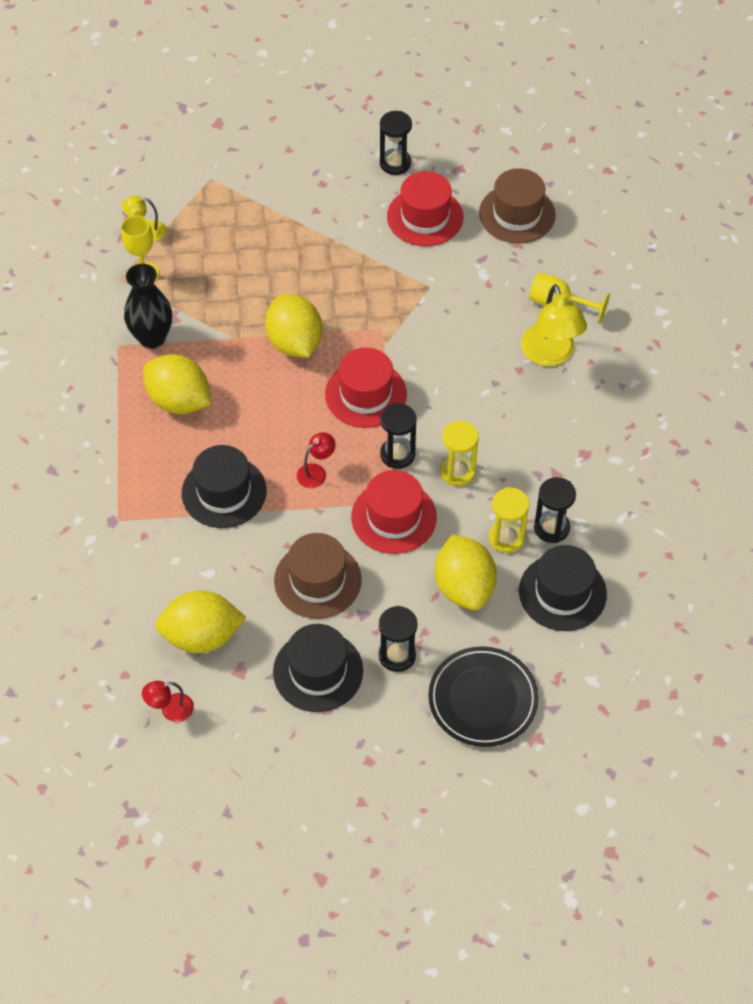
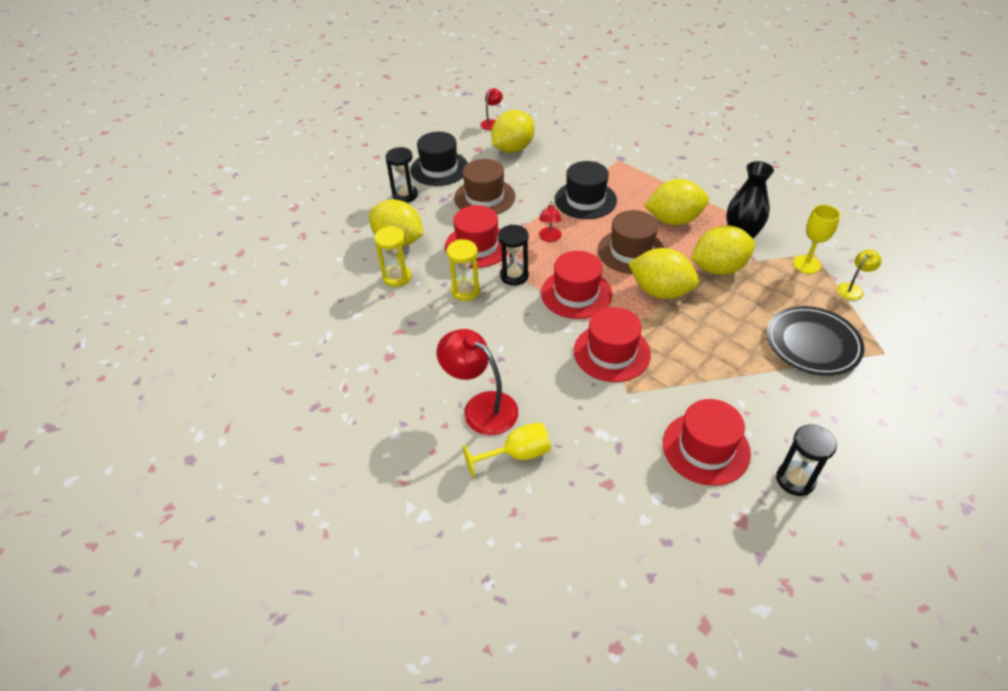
camera: 140 degrees right, 10 degrees down
black plate [428,646,539,747] -> black plate moved to [767,306,864,376]
brown hat [479,168,556,244] -> brown hat moved to [598,210,664,274]
black hat [519,545,607,631] -> none
yellow lamp [521,284,587,366] -> red lamp [437,329,519,435]
black hourglass [534,477,576,543] -> none
none -> red hat [574,307,651,382]
none -> yellow lemon [690,225,755,275]

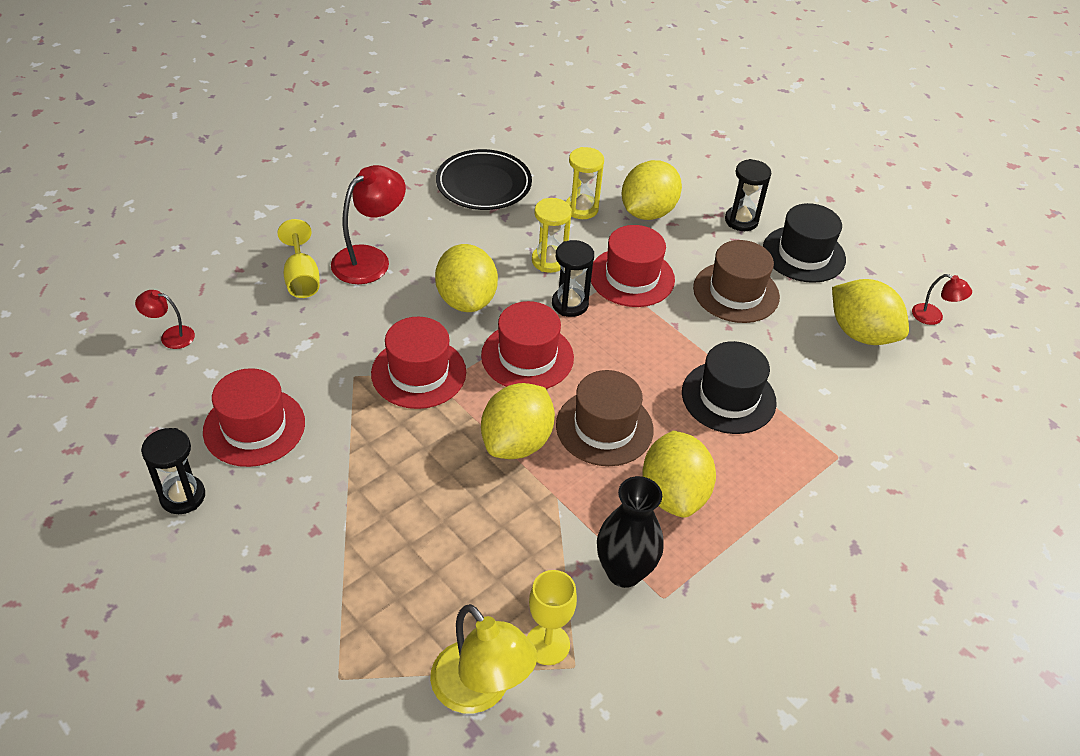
camera: 90 degrees right, 0 degrees up
red lamp [539,202,562,242] -> red lamp moved to [135,290,195,349]
yellow lemon [690,225,755,275] -> yellow lemon moved to [435,244,498,312]
black plate [767,306,864,376] -> black plate moved to [436,149,532,210]
yellow lamp [837,249,882,300] -> yellow lamp [430,604,537,714], size x1.90

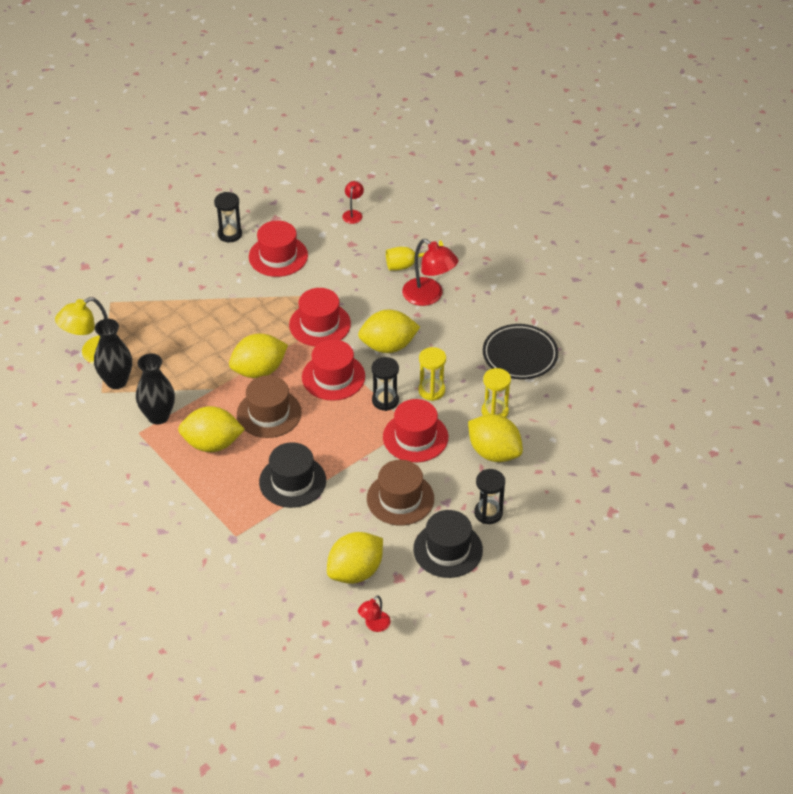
camera: 95 degrees right, 0 degrees up
yellow lemon [481,383,555,459] -> yellow lemon turned 60 degrees counterclockwise [229,334,288,378]
yellow goblet [527,570,577,665] -> black vase [94,319,132,389]

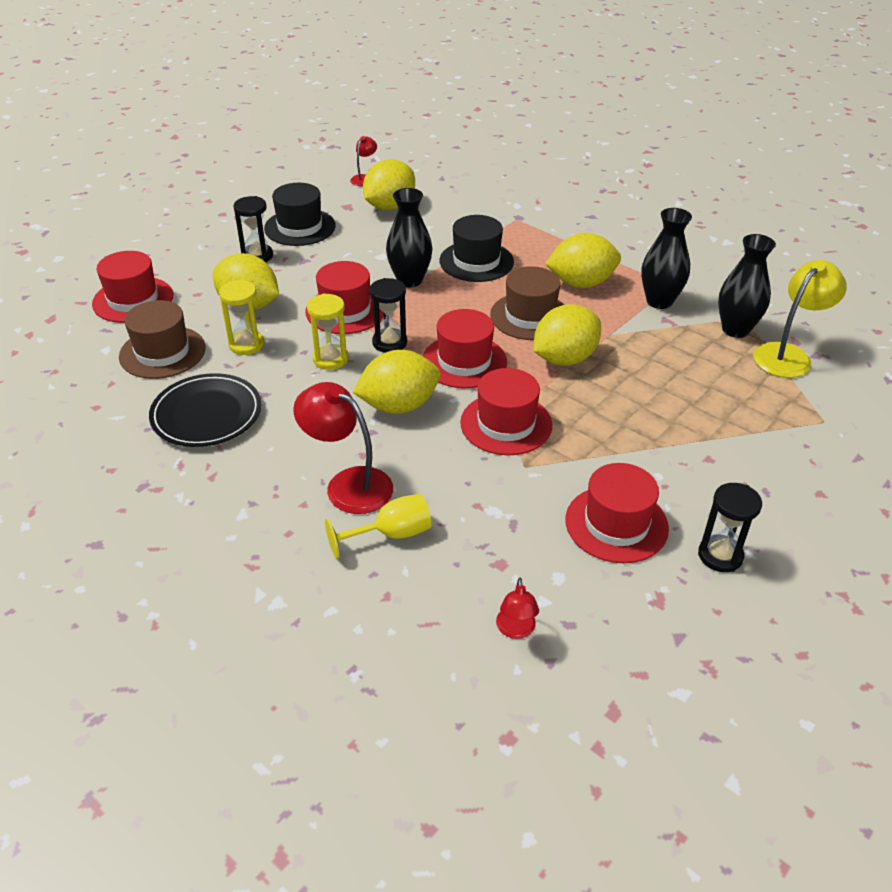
camera: 170 degrees right, 5 degrees down
brown hat [367,460,434,526] -> brown hat moved to [119,300,206,379]
none -> red hat [92,251,173,323]
none -> black vase [386,188,432,287]

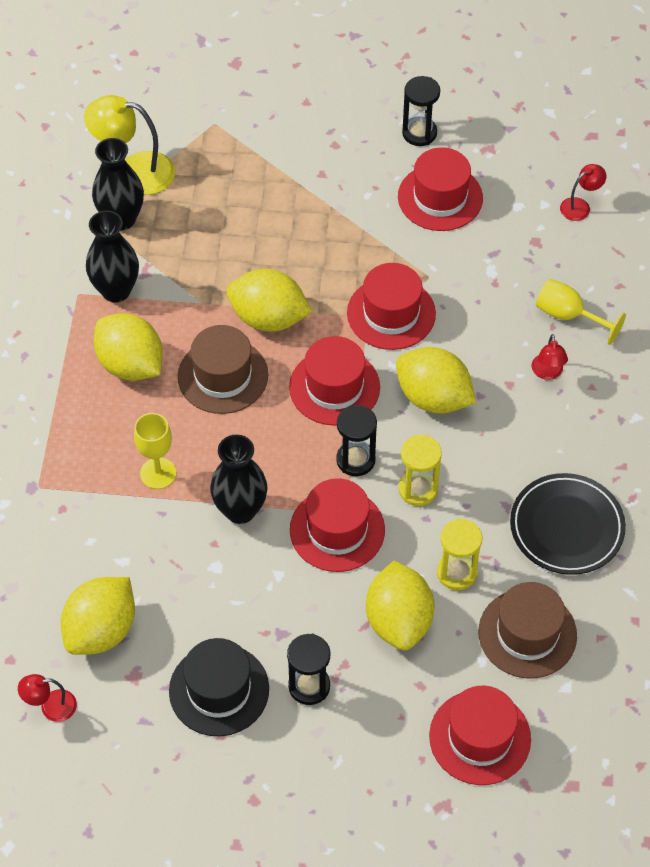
camera: 125 degrees left, 15 degrees up
red lamp [293,382,393,514] -> red lamp [531,334,568,380], size x0.53
yellow lemon [363,159,415,210] -> yellow lemon turned 60 degrees counterclockwise [61,577,135,655]
black hat [439,215,514,282] -> yellow goblet [134,413,176,489]

